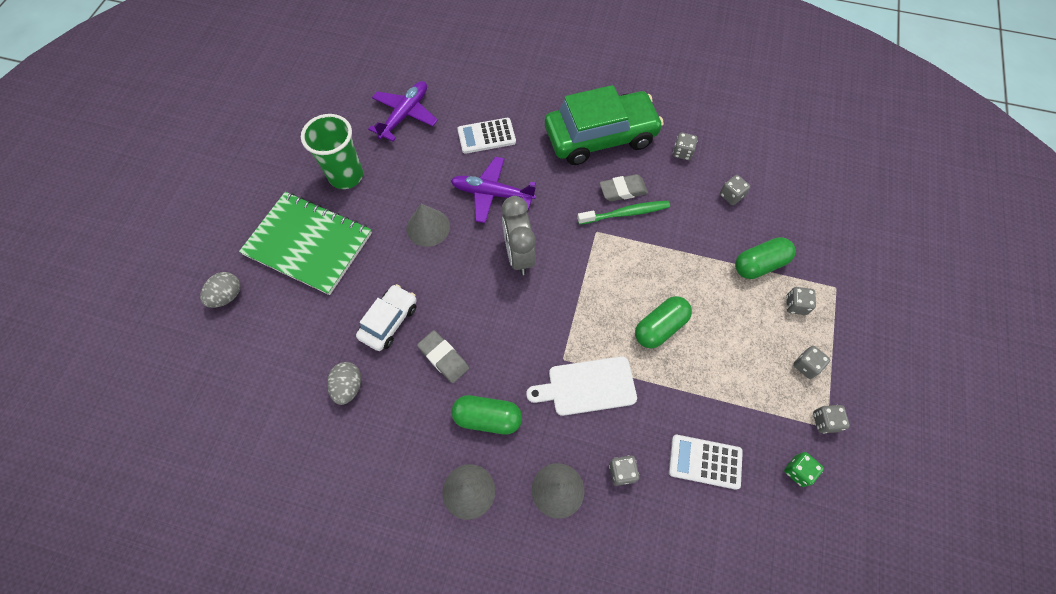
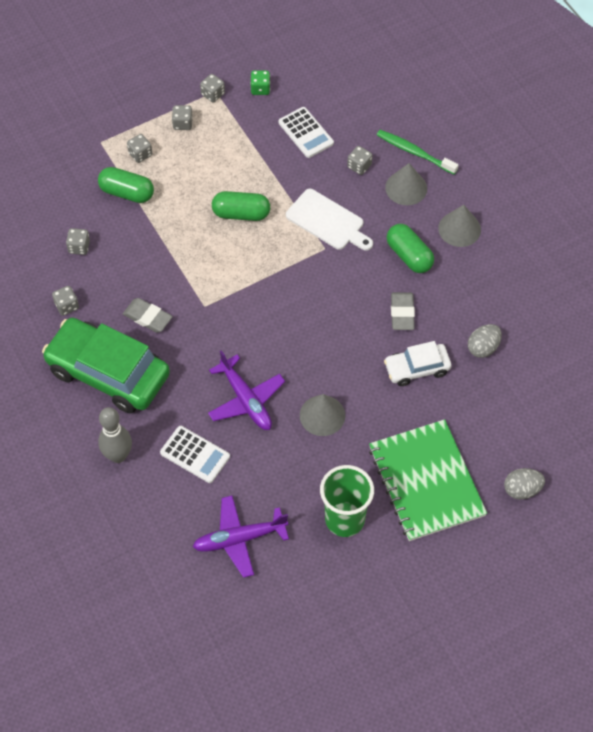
camera: 135 degrees left, 5 degrees down
grey clock [502,196,536,275] -> none
green toothbrush [577,201,670,225] -> green toothbrush moved to [377,130,459,175]
none -> grey bowling pin [98,407,132,463]

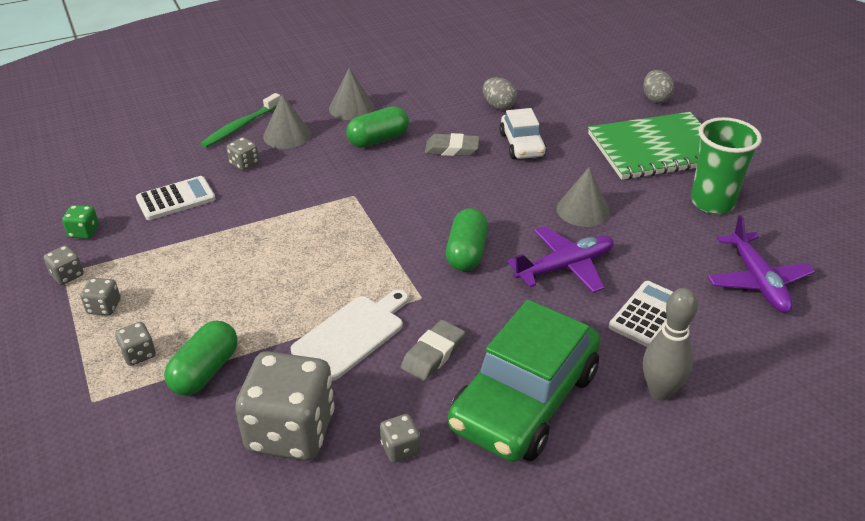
camera: 85 degrees left, 20 degrees down
grey dice [66,228,90,255] -> grey dice [235,351,335,461], size x2.38
green capsule [212,191,270,221] -> green capsule moved to [446,208,488,271]
white cutting board [286,189,373,251] -> white cutting board moved to [291,290,409,381]

